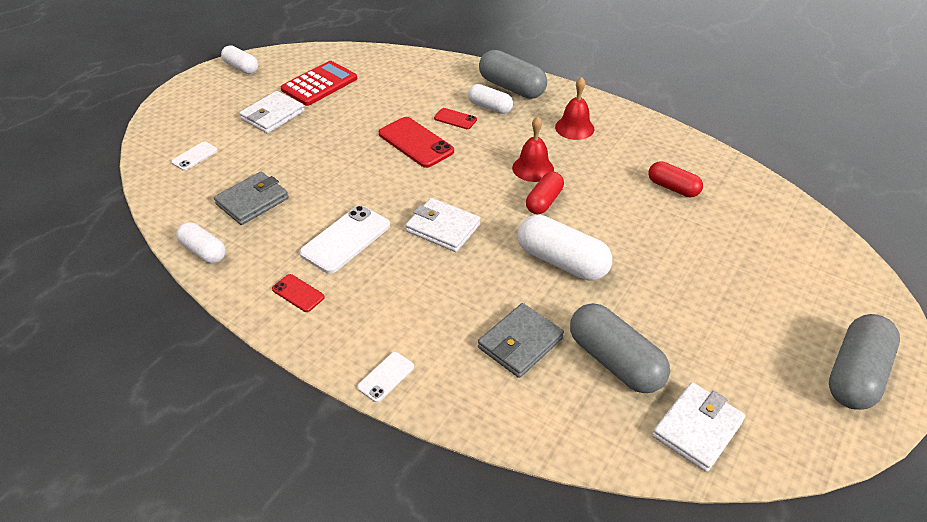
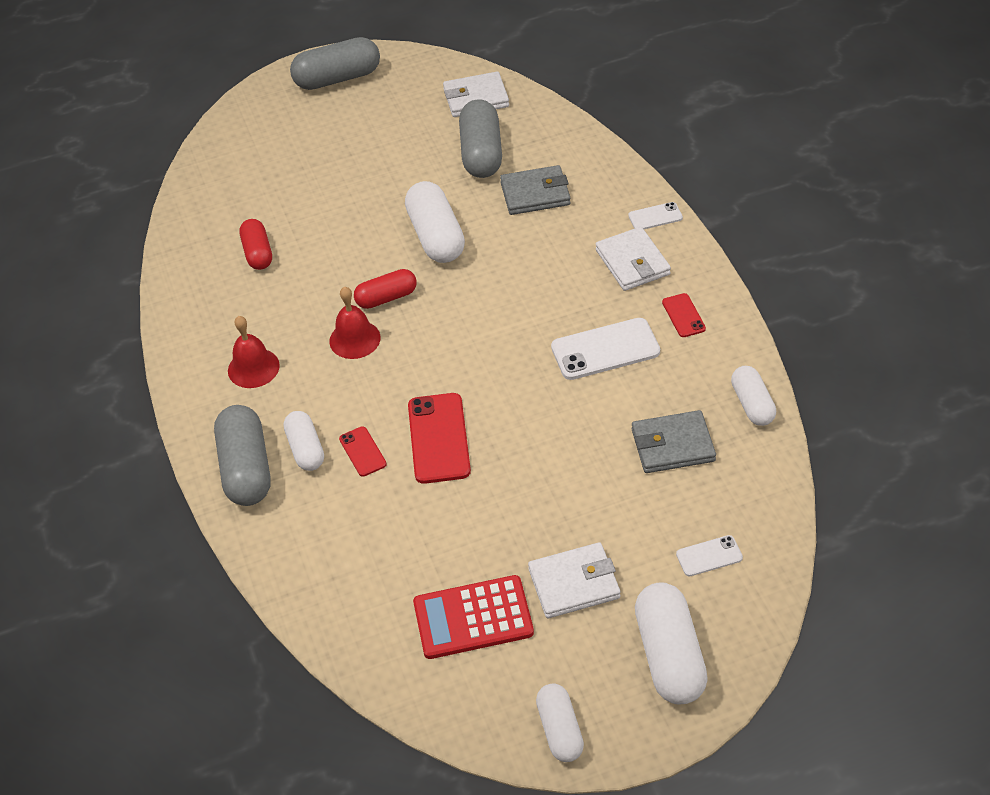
camera: 140 degrees left, 5 degrees up
white wallet [406,198,480,252] -> white wallet moved to [596,227,671,291]
none -> white capsule [635,582,708,705]

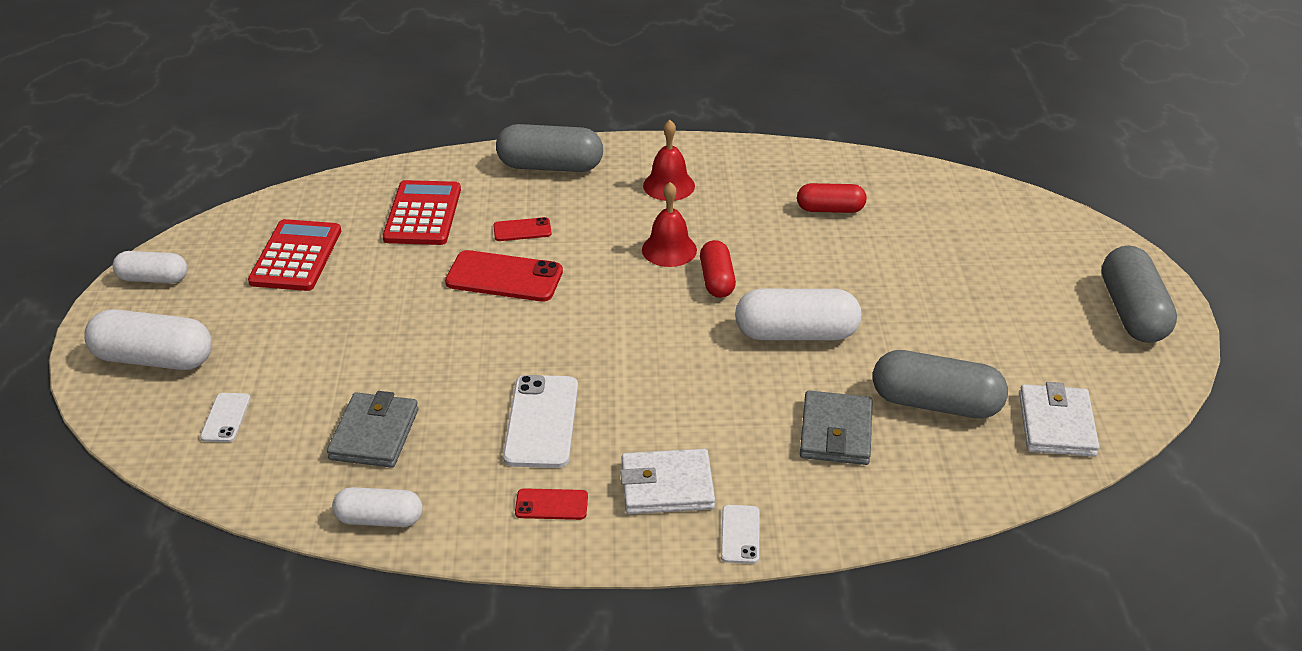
camera: 105 degrees right, 10 degrees down
white capsule [284,411,324,471] -> none
white wallet [528,542,621,618] -> none
none -> red calculator [383,180,461,245]

